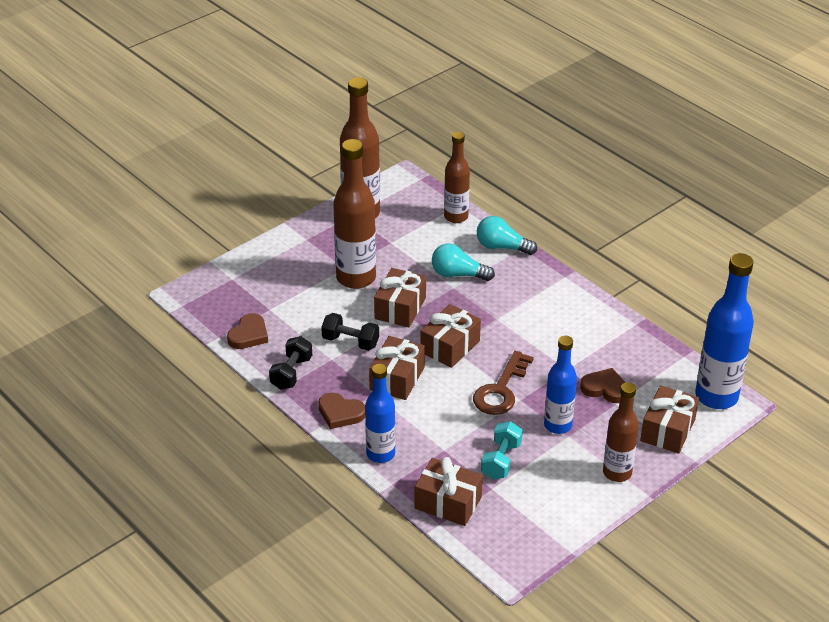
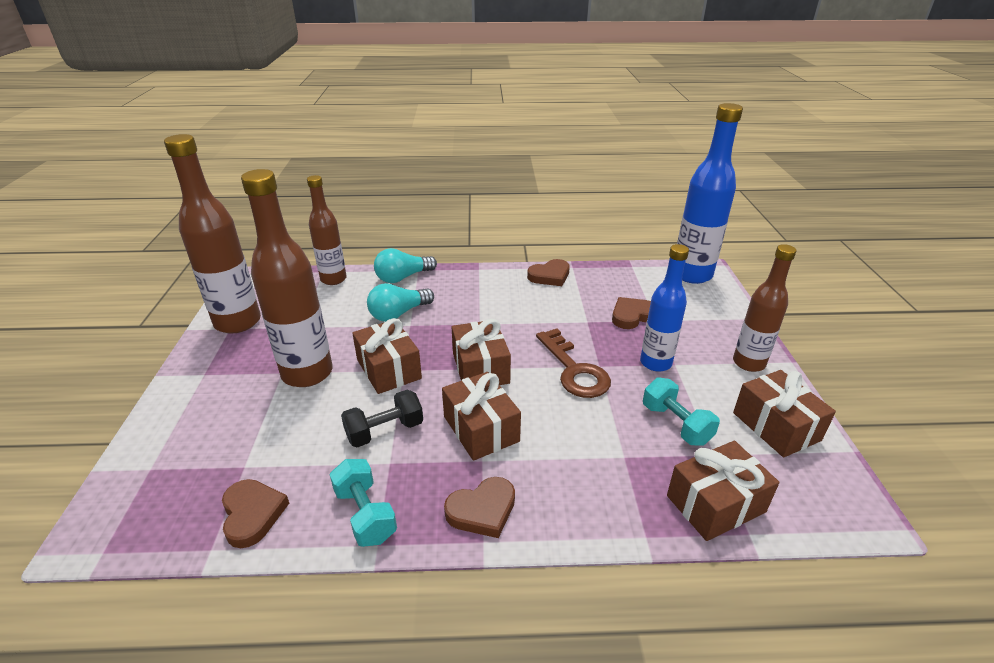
camera: 50 degrees left, 5 degrees down
black dumbbell [269,336,312,390] -> turquoise dumbbell [329,459,397,547]
blue bottle [365,364,395,463] -> none
brown gift [640,385,699,454] -> brown gift moved to [733,370,836,457]
none -> brown heart [527,259,570,286]

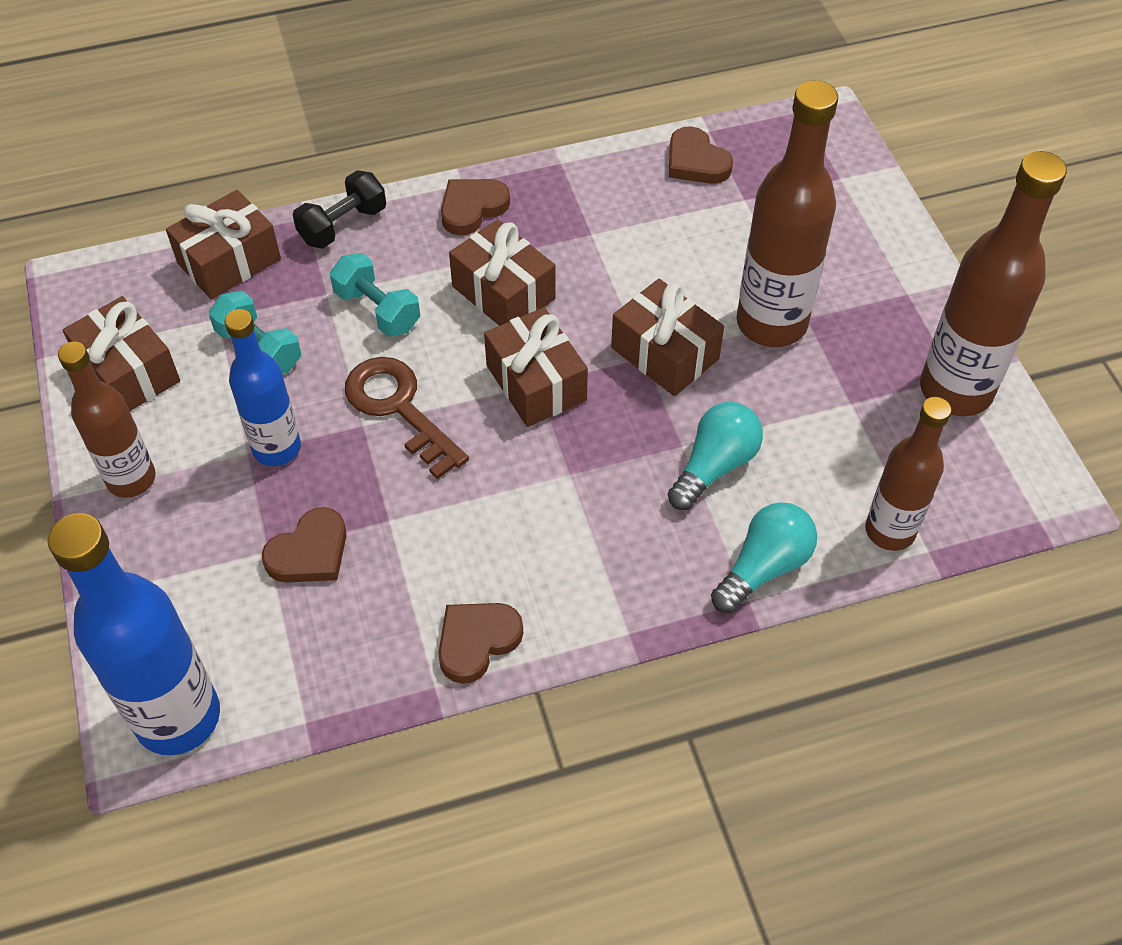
camera: 165 degrees right, 20 degrees up
turquoise dumbbell [329,459,397,547] -> turquoise dumbbell moved to [330,253,420,337]
black dumbbell [341,390,423,447] -> black dumbbell moved to [293,170,386,248]

